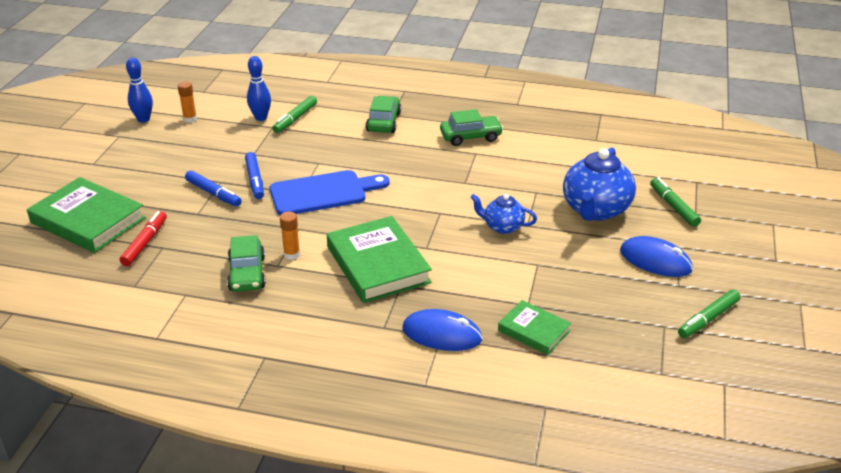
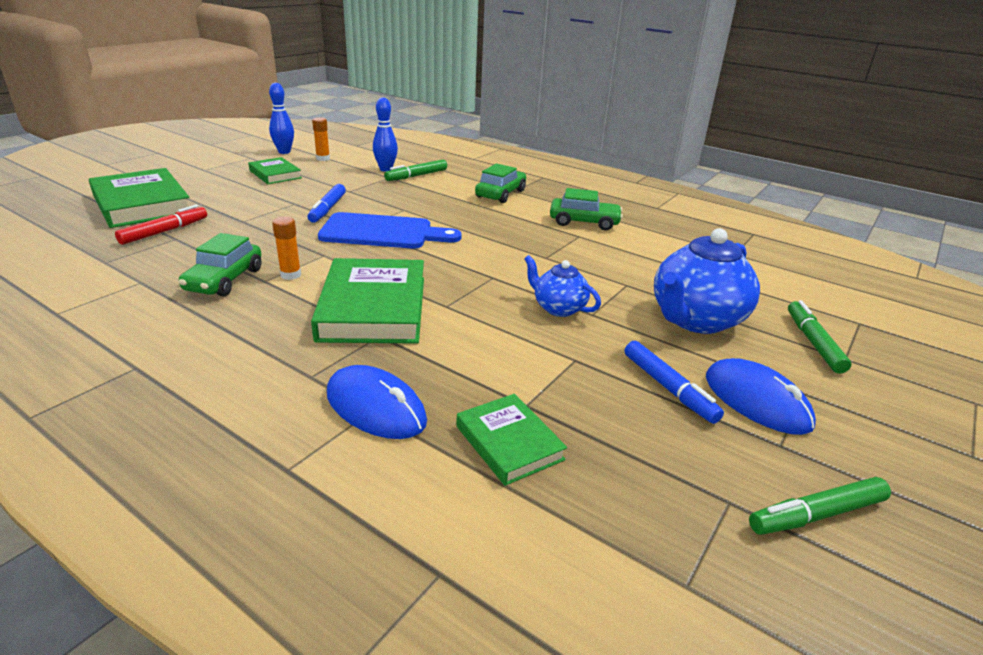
camera: 20 degrees right, 5 degrees down
blue marker [185,170,242,207] -> blue marker moved to [625,341,724,424]
none -> green book [248,157,302,184]

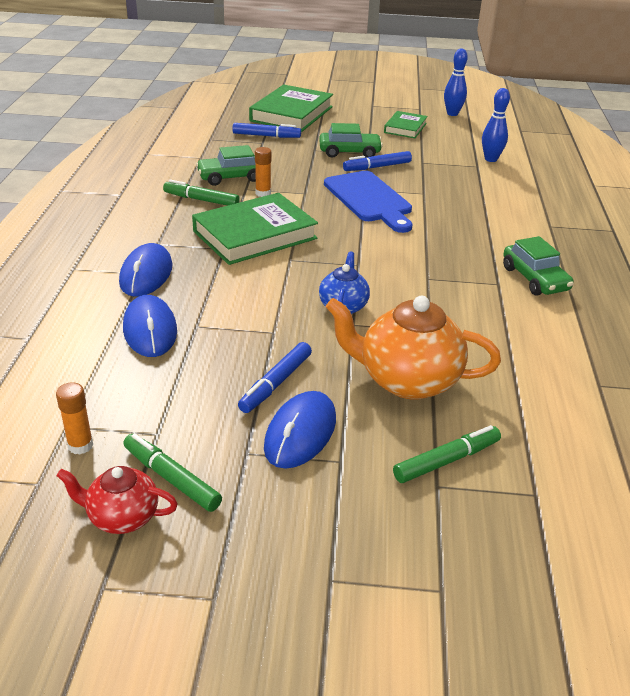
camera: 60 degrees right, 5 degrees up
red marker [115,205,207,245] -> blue marker [232,123,301,138]
orange glue stick [312,117,330,161] -> orange glue stick moved to [56,382,93,455]
green marker [384,159,447,181] -> green marker moved to [163,179,240,206]
green book [456,394,567,486] -> blue mouse [123,295,177,357]
green car [475,164,526,203] -> green car moved to [319,123,383,158]
blue teapot [654,228,760,334] -> orange teapot [326,296,501,400]
none -> red teapot [57,466,178,534]

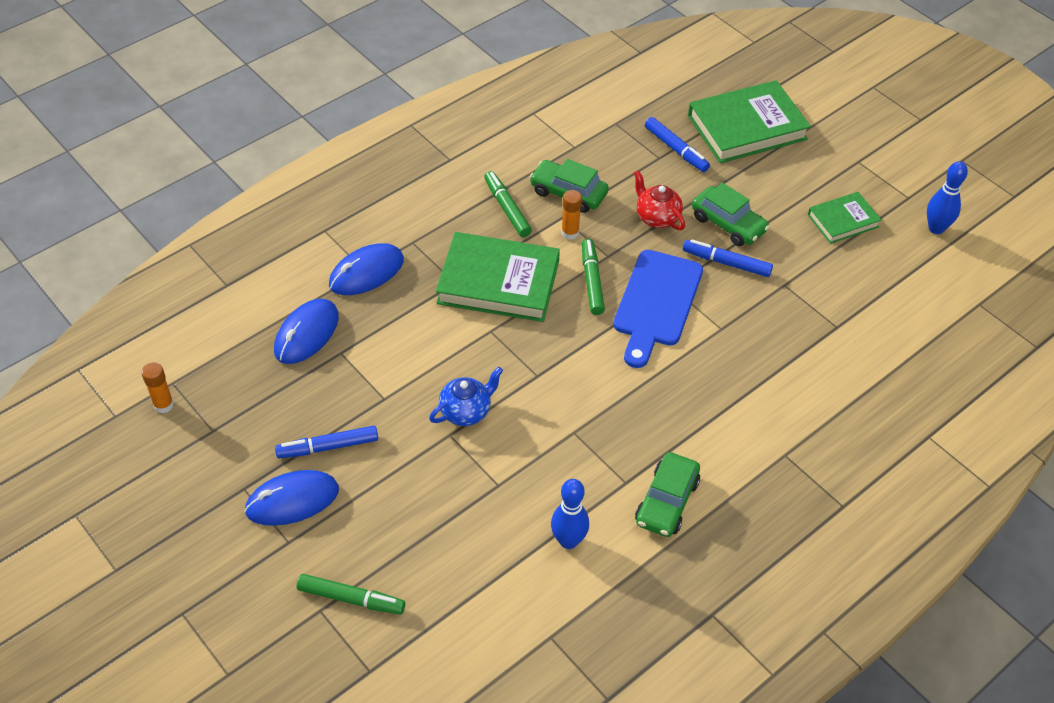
camera: 45 degrees right, 15 degrees up
red teapot [57,466,178,534] -> red teapot moved to [634,170,685,230]
green marker [123,434,222,512] -> green marker moved to [582,238,605,315]
orange teapot [326,296,501,400] -> none
blue bowling pin [482,88,510,162] -> blue bowling pin moved to [551,479,589,549]

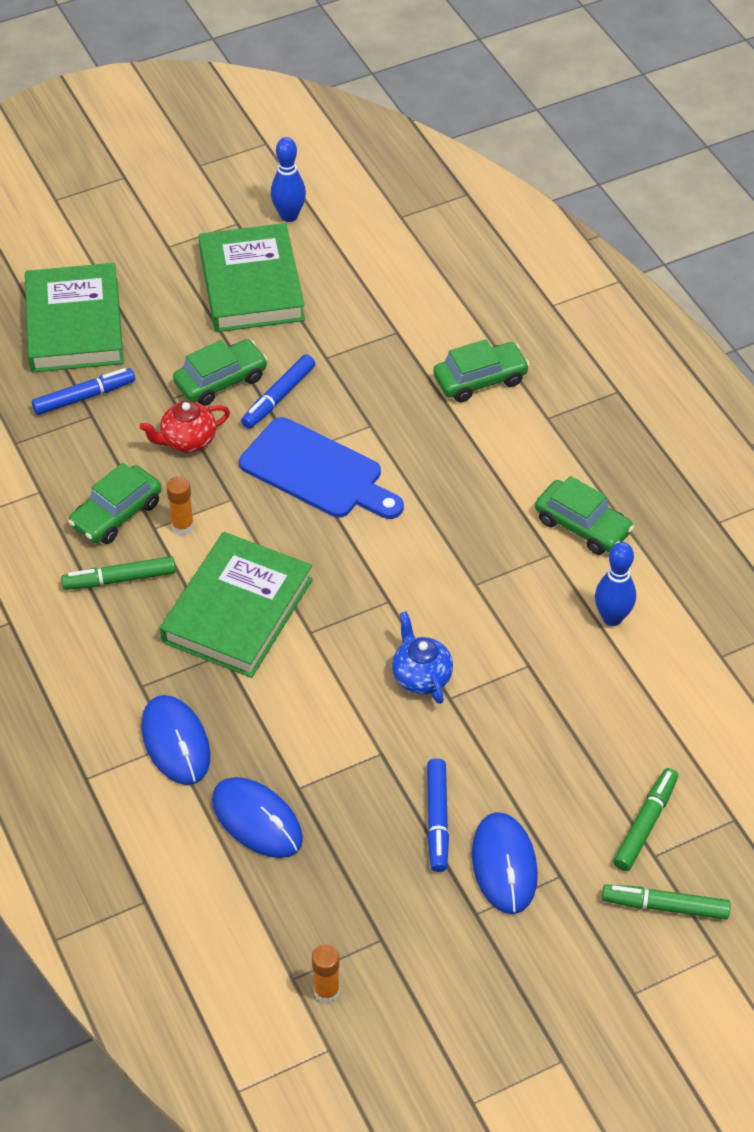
camera: 75 degrees left, 0 degrees up
green marker [582,238,605,315] -> green marker moved to [602,884,731,920]
green book [808,192,882,244] -> green book [199,223,305,332], size x1.80
none -> green car [433,339,530,402]

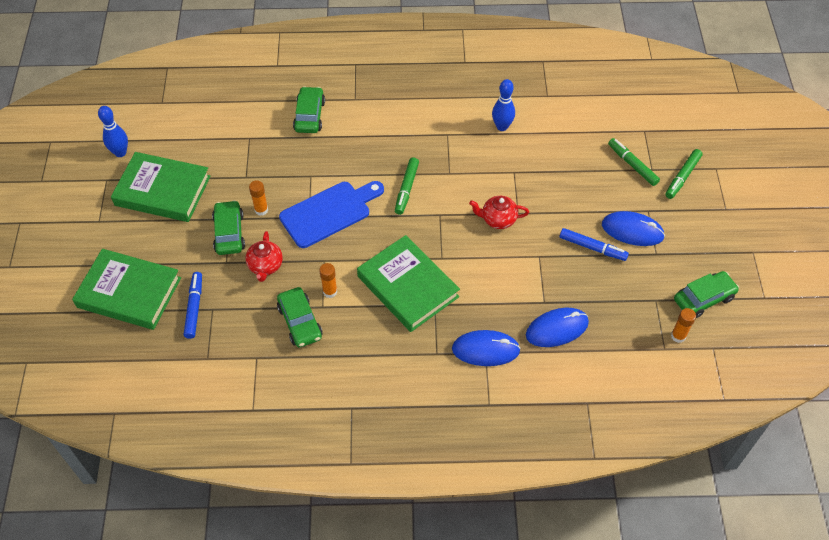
camera: 65 degrees left, 5 degrees up
green marker [61,556,176,590] -> green marker moved to [395,157,419,215]
blue marker [241,354,315,429] -> orange glue stick [249,180,268,216]
blue teapot [392,611,453,704] -> red teapot [469,196,529,229]
green car [535,476,634,555] -> green car moved to [674,271,739,318]

